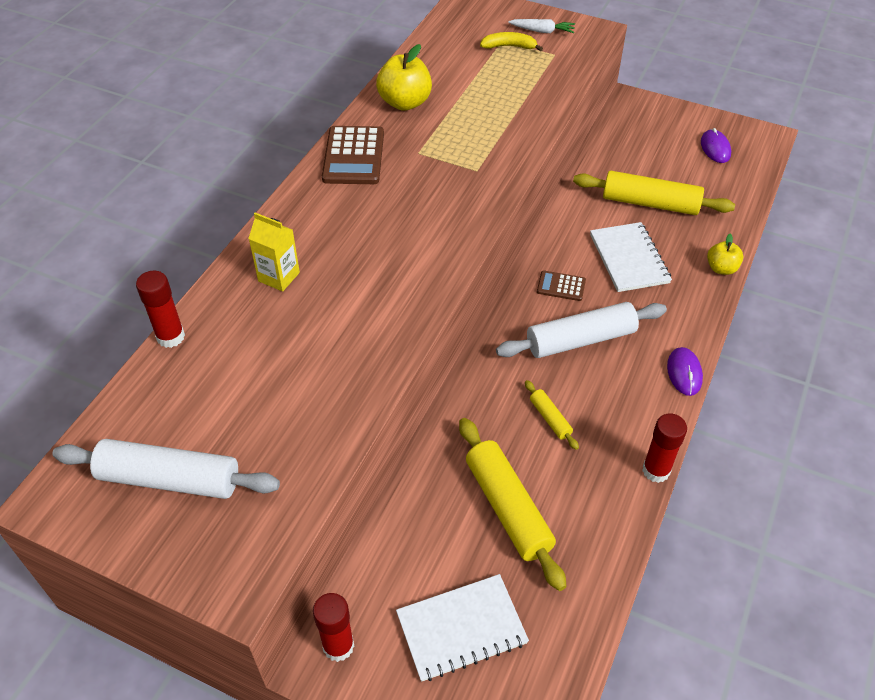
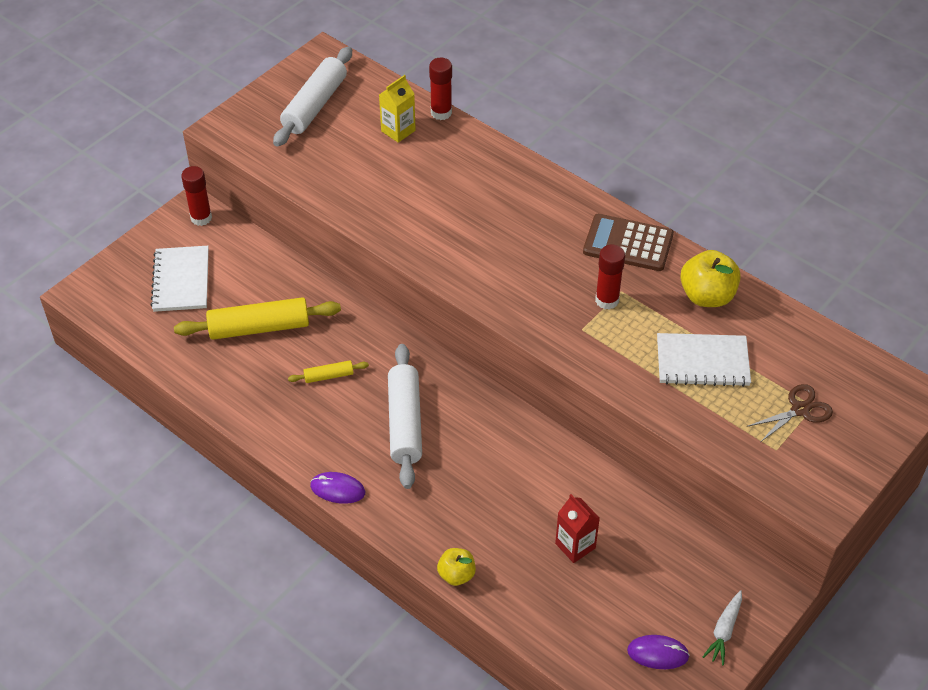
camera: 105 degrees right, 0 degrees up
yellow carton [248,213,300,292] -> yellow carton moved to [379,75,416,143]
yellow banana [480,32,543,51] -> brown scissors [747,384,833,442]
white carrot [508,19,575,33] -> white carrot moved to [703,590,742,666]
brown calculator [537,270,586,301] -> none
yellow rolling pin [573,171,735,215] -> red carton [555,494,600,563]
white notebook [590,222,672,292] -> white notebook moved to [657,333,751,387]
red glue stick [642,414,687,483] -> red glue stick moved to [595,245,625,310]

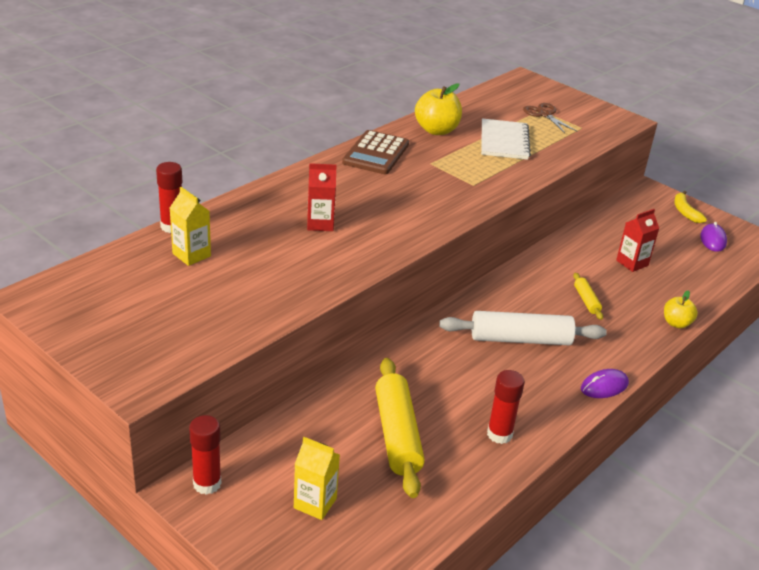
camera: 90 degrees left, 15 degrees down
white notebook [151,246,209,312] -> yellow carton [294,437,340,520]
white rolling pin [273,46,352,147] -> none
yellow rolling pin [288,360,369,383] -> yellow rolling pin moved to [573,273,603,320]
purple mouse [310,472,365,504] -> purple mouse turned 45 degrees clockwise [581,369,629,398]
red glue stick [595,245,625,310] -> red glue stick moved to [487,370,525,444]
white carrot [703,590,742,666] -> yellow banana [674,191,707,223]
none -> red carton [307,163,337,231]

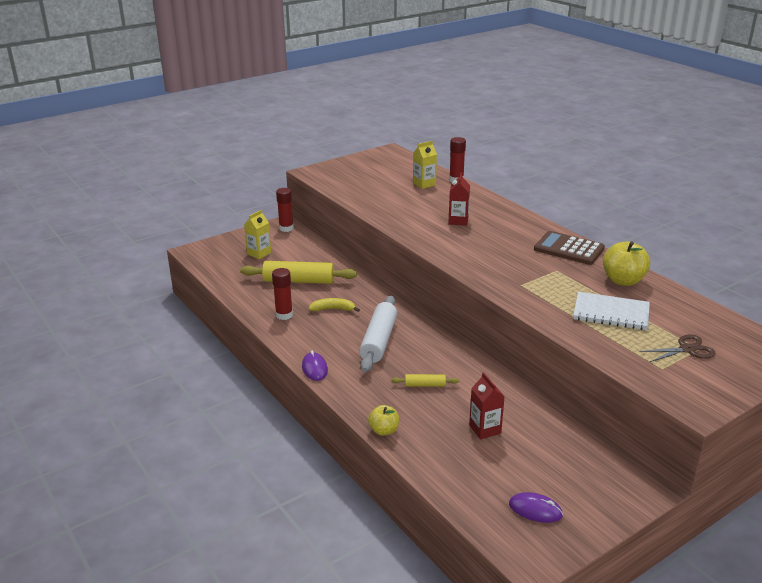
camera: 105 degrees right, 5 degrees down
yellow banana [674,191,707,223] -> yellow banana moved to [309,298,360,312]

